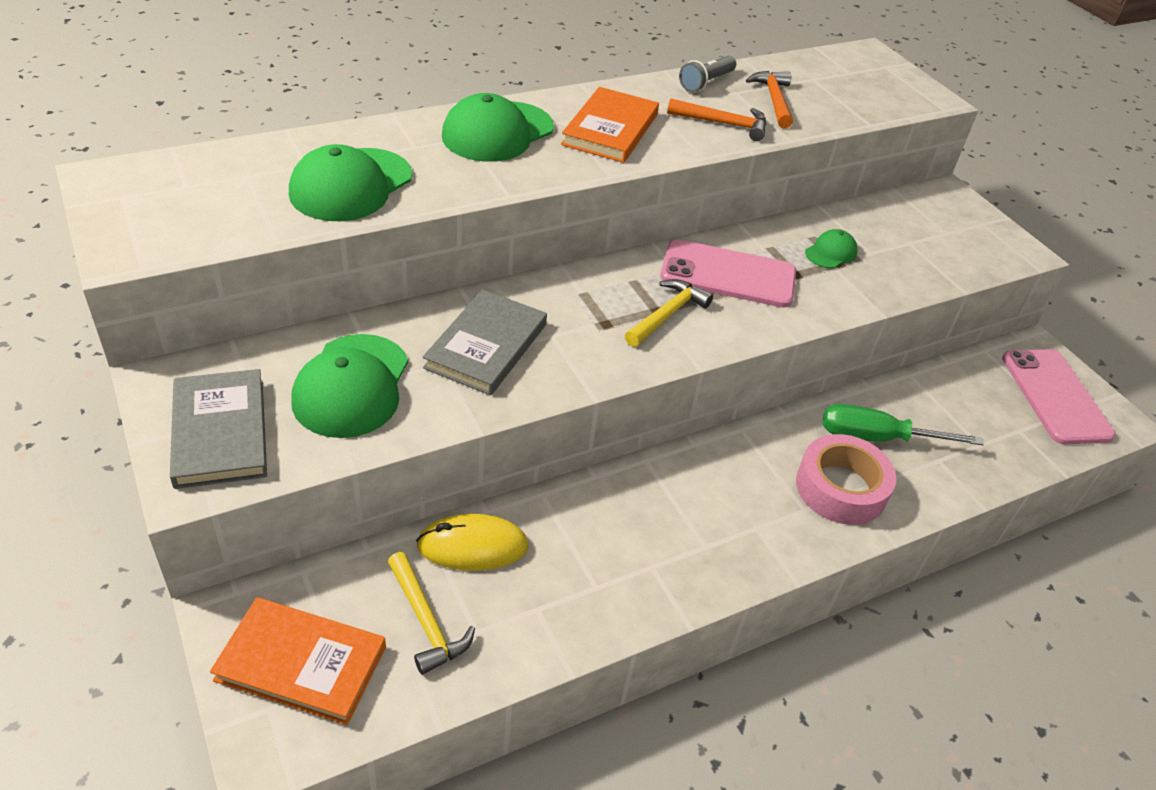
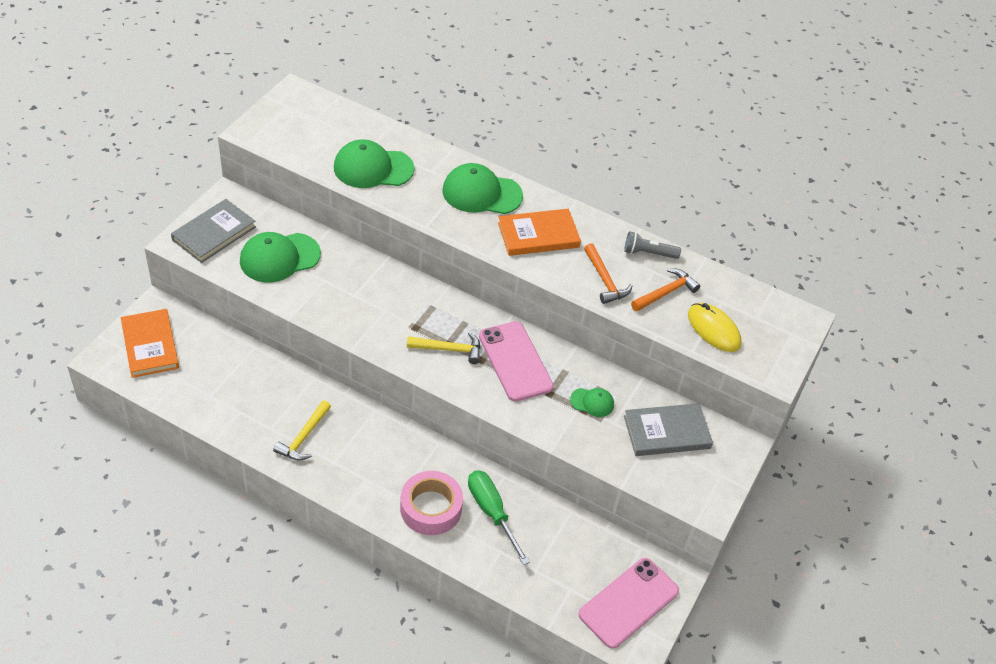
camera: 55 degrees right, 5 degrees up
yellow hammer [388,552,475,675] -> yellow hammer moved to [273,400,331,461]
yellow mouse [416,514,529,571] -> yellow mouse moved to [688,303,742,352]
grey book [423,289,547,395] -> grey book moved to [624,403,713,456]

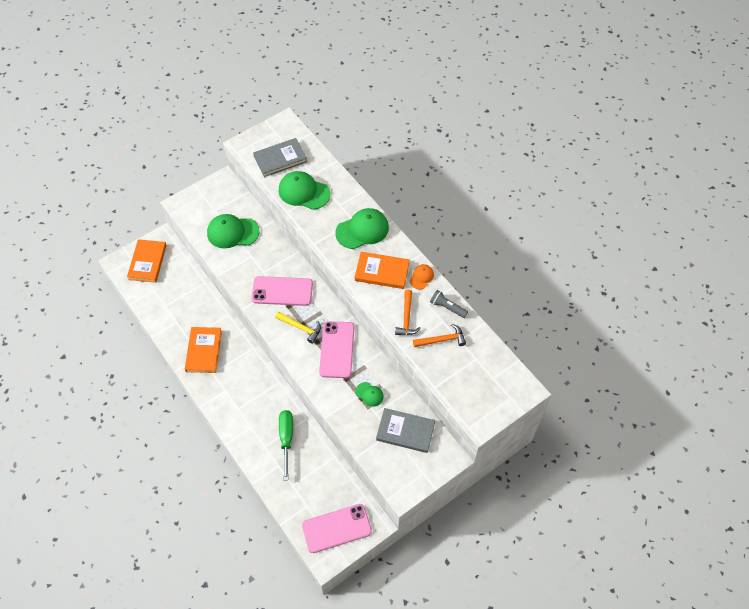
camera: 30 degrees right, 10 degrees up
grey book [171,199,256,263] -> grey book moved to [253,138,307,177]
yellow hammer [273,400,331,461] -> orange book [185,327,222,373]
pink tape [400,471,463,535] -> none
green cap [442,163,523,214] -> green cap turned 120 degrees clockwise [335,208,389,249]
yellow mouse [688,303,742,352] -> none
none -> pink phone [251,276,313,306]
none -> orange cap [410,264,434,289]

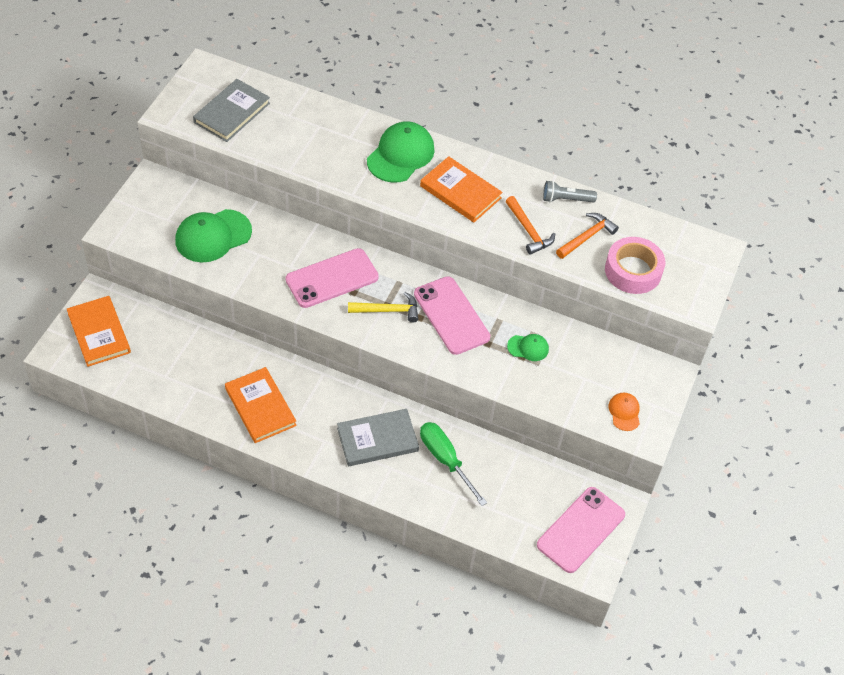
camera: 35 degrees left, 5 degrees down
green cap [279,171,330,210] -> none
orange book [355,252,410,289] -> orange book turned 60 degrees clockwise [420,156,503,222]
grey book [376,408,435,453] -> grey book moved to [337,409,419,466]
orange cap [410,264,434,289] -> orange cap moved to [608,392,640,431]
none -> pink tape [605,237,665,294]

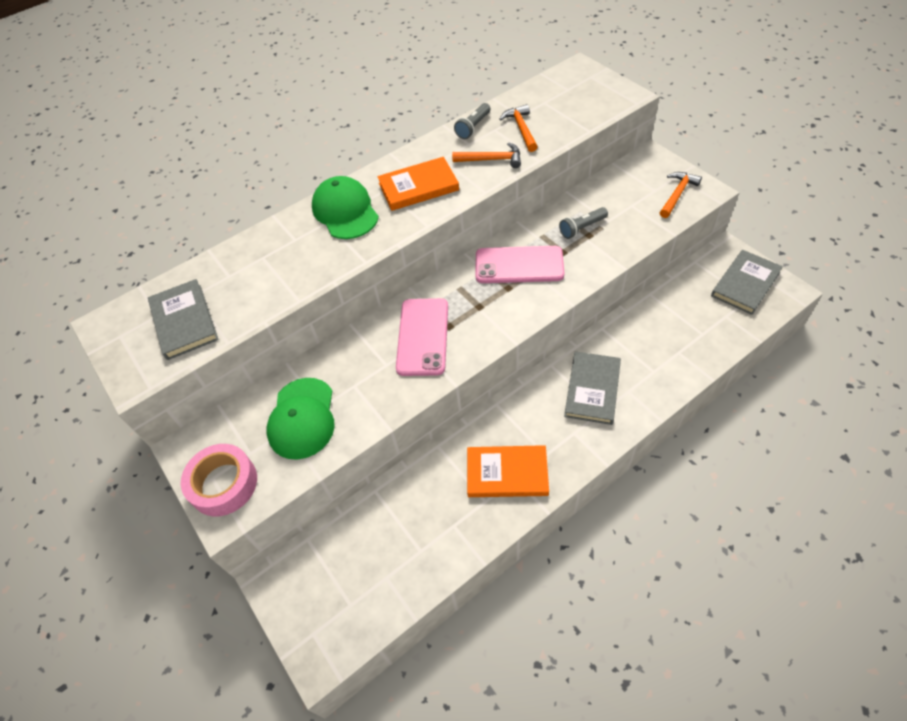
camera: 50 degrees left, 0 degrees up
orange book [67,296,131,367] -> none
yellow hammer [348,292,418,323] -> none
green screwdriver [420,422,487,506] -> none
green cap [507,334,549,361] -> grey flashlight [559,207,608,239]
pink phone [537,487,625,573] -> grey book [711,250,783,315]
pink tape [605,237,665,294] -> pink tape moved to [181,444,257,516]
orange cap [608,392,640,431] -> orange hammer [660,172,702,218]

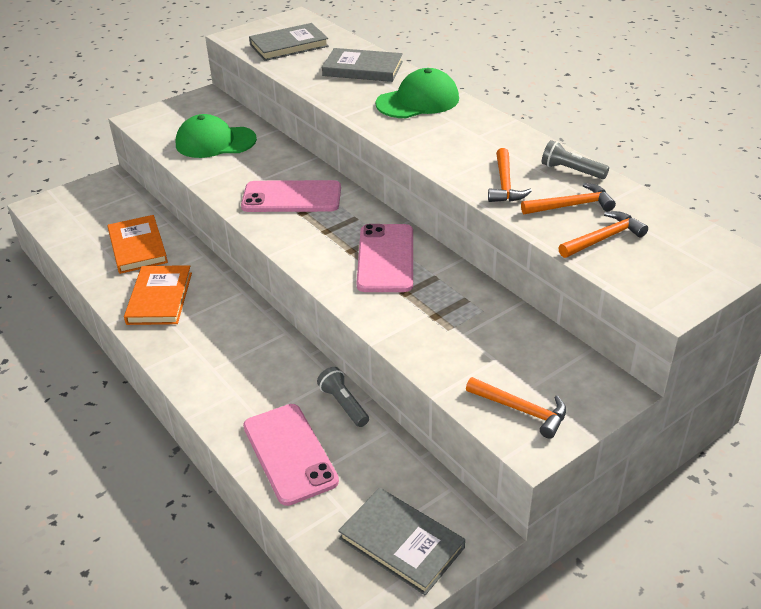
camera: 85 degrees right, 15 degrees down
pink tape [181,444,257,516] -> none
orange book [377,157,459,211] -> orange book moved to [107,215,168,274]
grey flashlight [559,207,608,239] -> grey flashlight moved to [317,367,369,427]
grey book [564,351,621,425] -> grey book moved to [322,48,403,82]
none -> pink phone [243,404,339,506]
none -> orange hammer [558,211,648,258]

